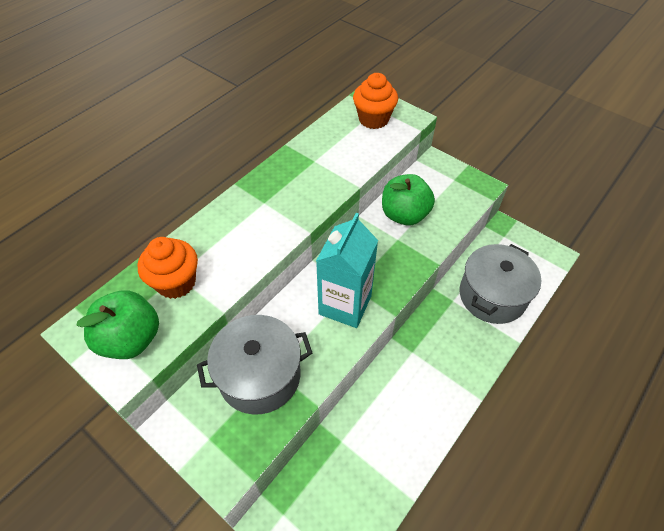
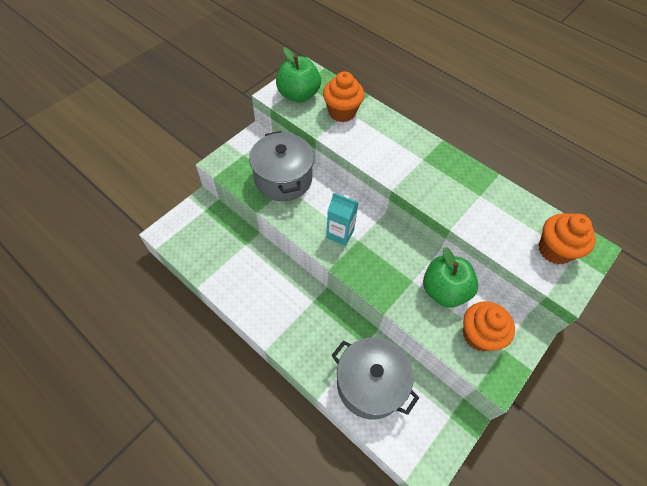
camera: 90 degrees right, 5 degrees up
turquoise carton [316,213,378,328] -> turquoise carton [326,193,358,246], size x0.63
none -> orange cupcake [463,301,515,351]

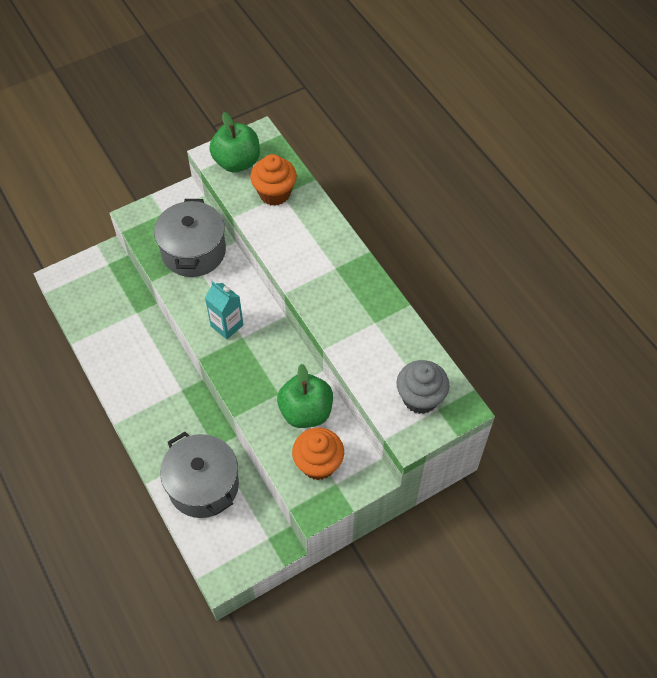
camera: 20 degrees right, 0 degrees up
orange cupcake [538,213,596,264] -> grey cupcake [396,360,450,414]

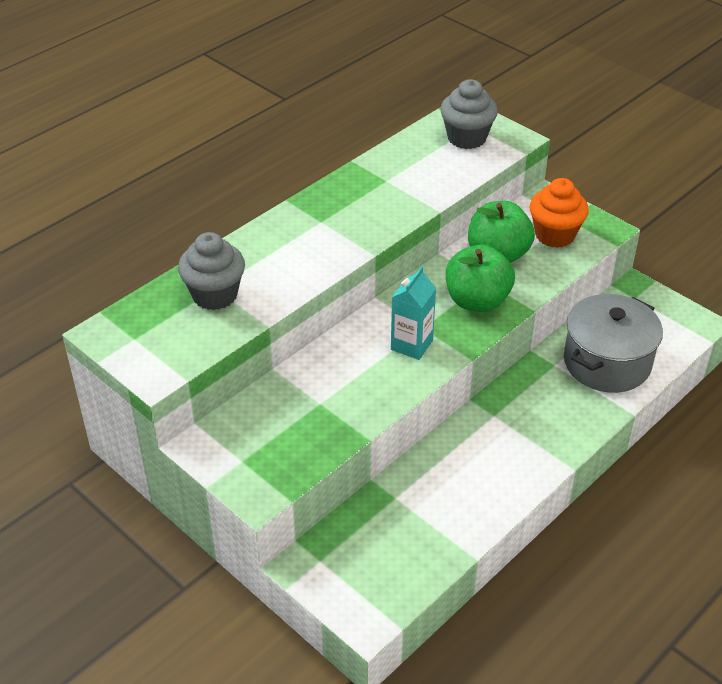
camera: 105 degrees left, 15 degrees down
grey pot [154,199,226,277] -> none
green apple [209,112,260,172] -> green apple moved to [446,244,515,312]
orange cupcake [250,154,297,206] -> grey cupcake [178,232,245,310]

